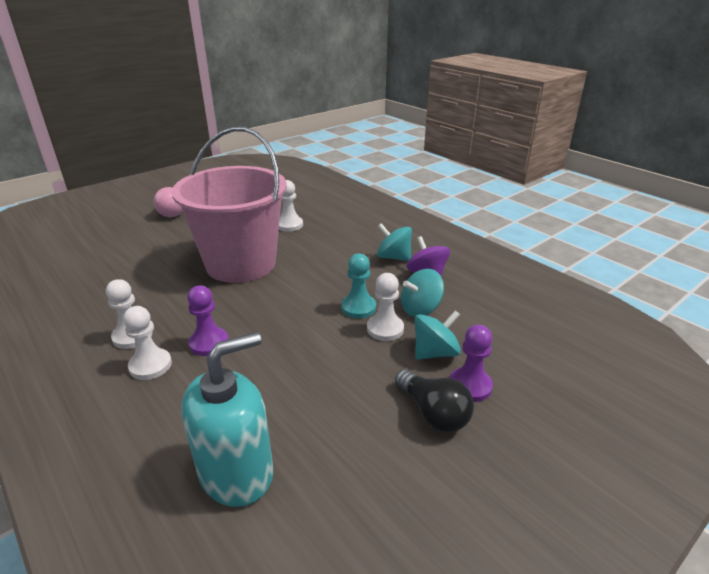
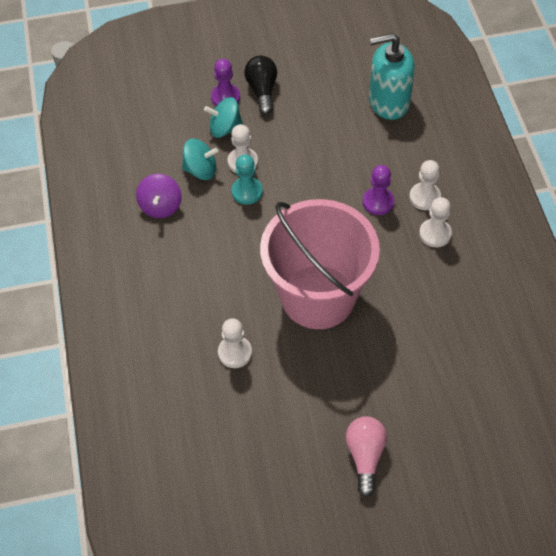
camera: 150 degrees left, 25 degrees up
turquoise spinning top [377,223,412,261] -> none

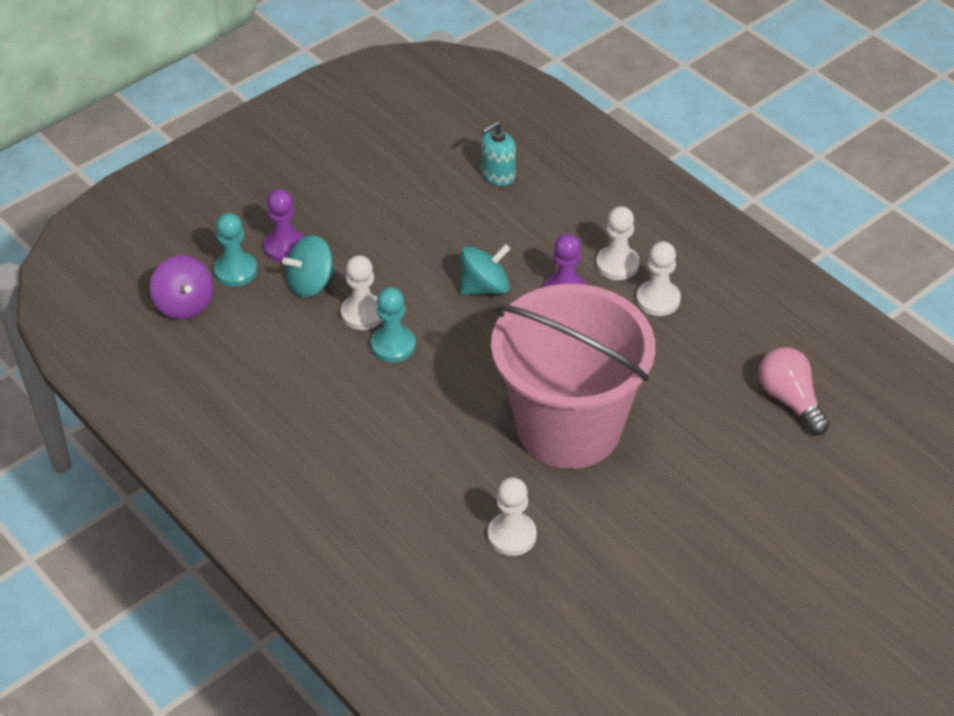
camera: 30 degrees left, 10 degrees down
purple spinning top [136,174,182,218] -> purple spinning top moved to [150,256,213,319]
turquoise spinning top [182,139,218,180] -> turquoise spinning top moved to [461,244,510,295]
black light bulb [244,55,277,115] -> none
pink light bulb [346,416,387,497] -> pink light bulb moved to [758,347,830,435]
turquoise soap dispenser [369,33,415,120] -> turquoise soap dispenser [481,121,516,186], size x0.55
none -> turquoise pawn [214,213,258,287]

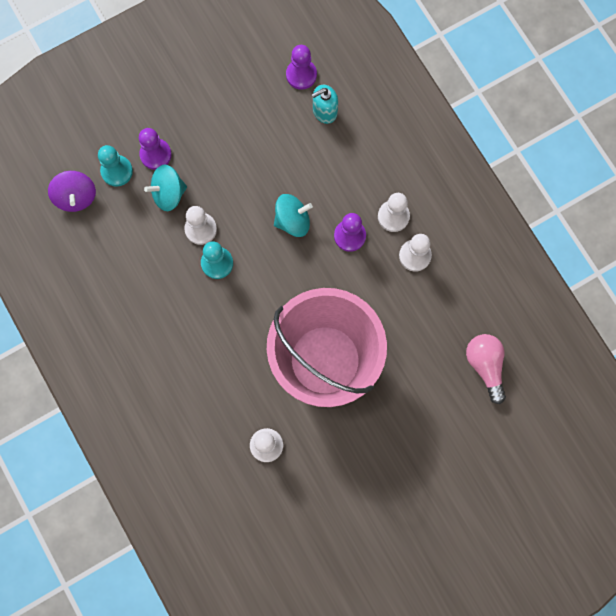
camera: 10 degrees right, 30 degrees up
none -> purple pawn [286,45,317,90]

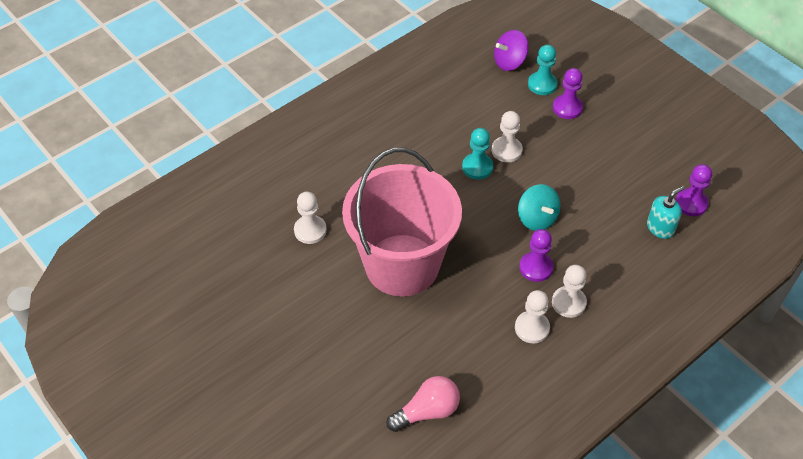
camera: 80 degrees right, 25 degrees down
turquoise spinning top [144,165,187,211] -> none
turquoise soap dispenser [312,85,338,124] -> turquoise soap dispenser turned 90 degrees clockwise [647,186,684,239]

